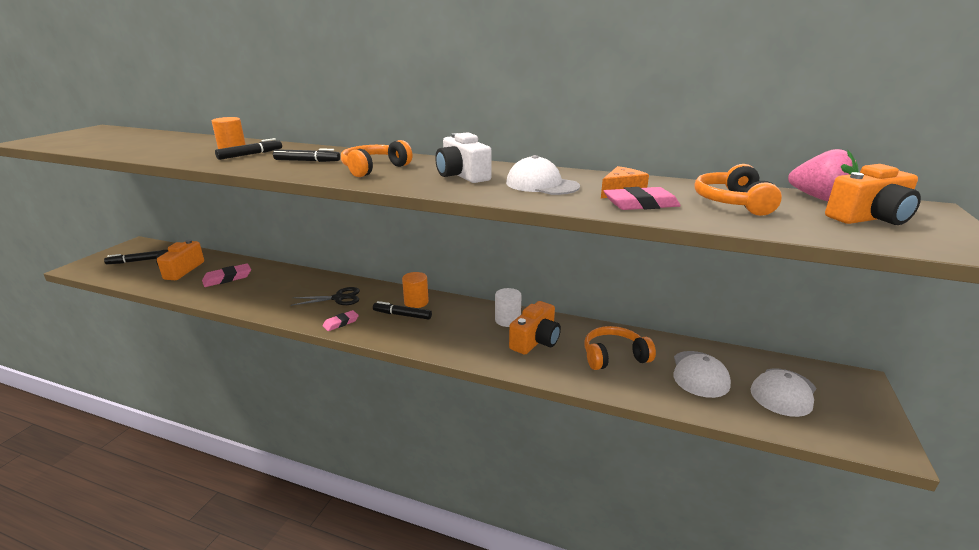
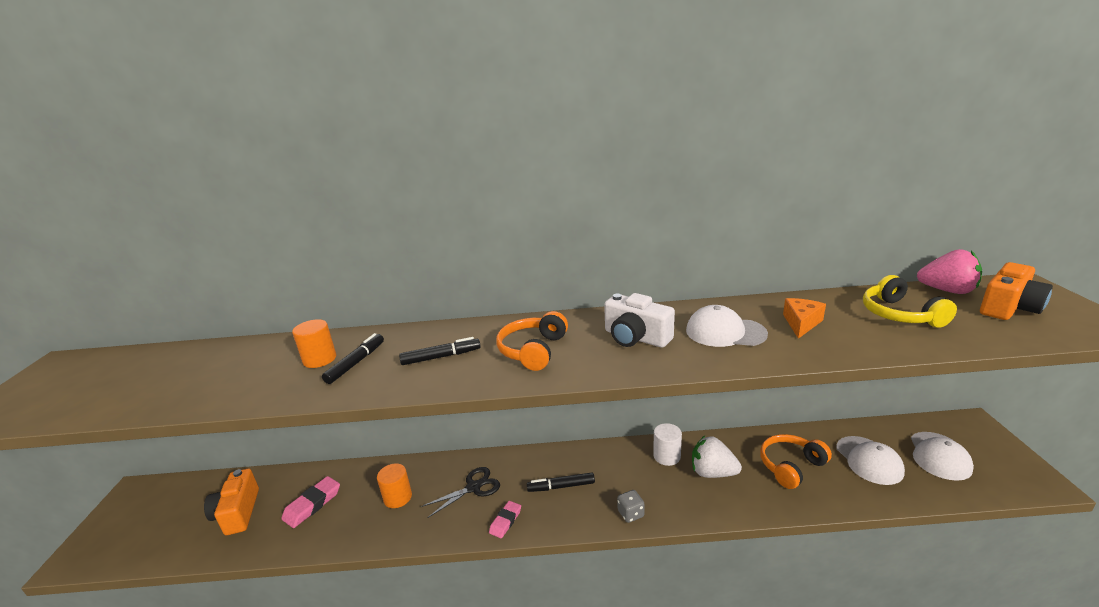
camera: 20 degrees left, 0 degrees up
black marker [104,250,161,264] -> none
orange cylinder [402,272,429,308] -> orange cylinder moved to [377,463,412,508]
orange camera [509,301,561,354] -> white strawberry [692,436,742,478]
pink eraser [604,187,681,210] -> none
orange headphones [695,164,782,216] -> yellow headphones [863,275,957,328]
none -> grey dice [617,490,645,523]

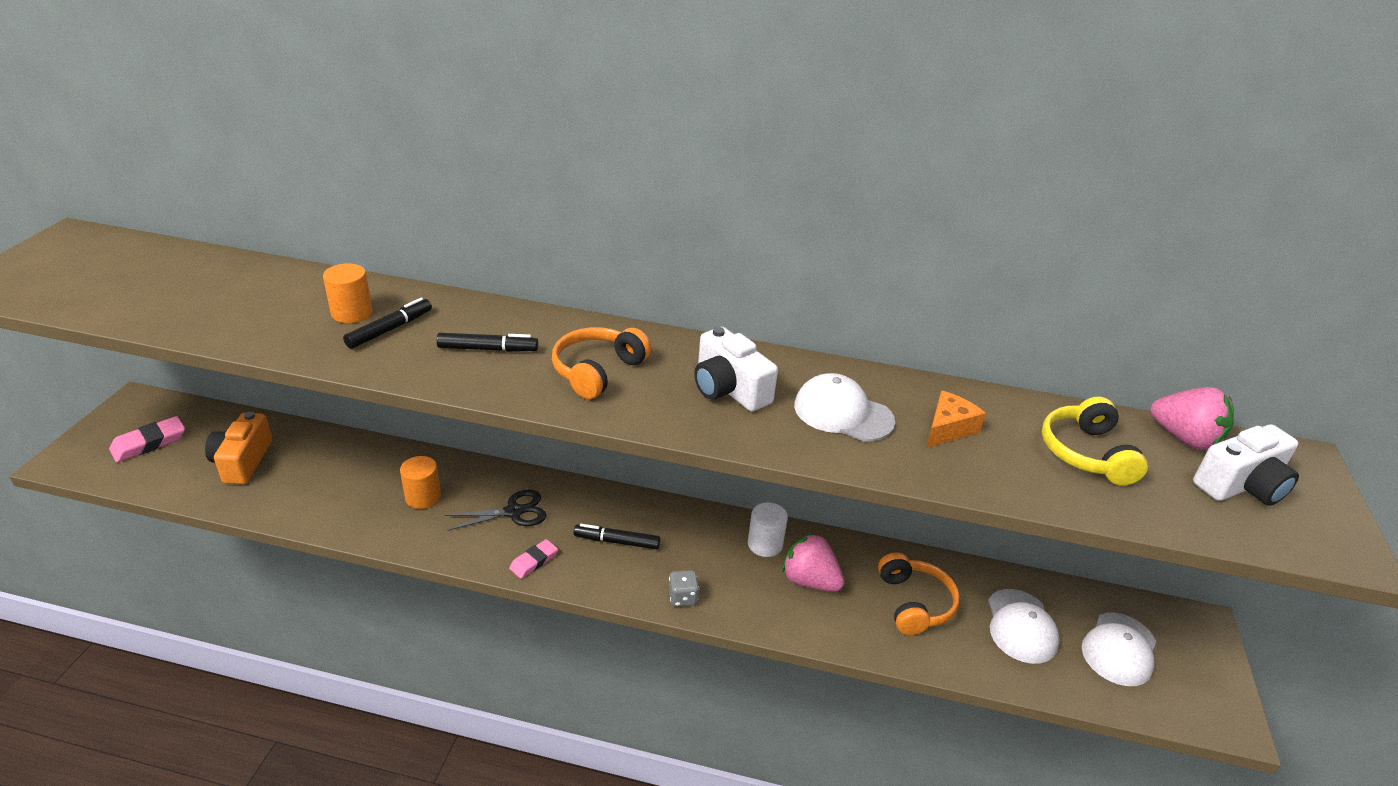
camera: 10 degrees right, 10 degrees up
pink eraser [281,476,340,528] -> pink eraser moved to [109,416,185,462]
white strawberry [692,436,742,478] -> pink strawberry [782,533,845,592]
orange headphones [760,434,832,489] -> orange headphones turned 105 degrees clockwise [878,553,960,635]
orange camera [980,262,1053,320] -> white camera [1193,424,1299,506]

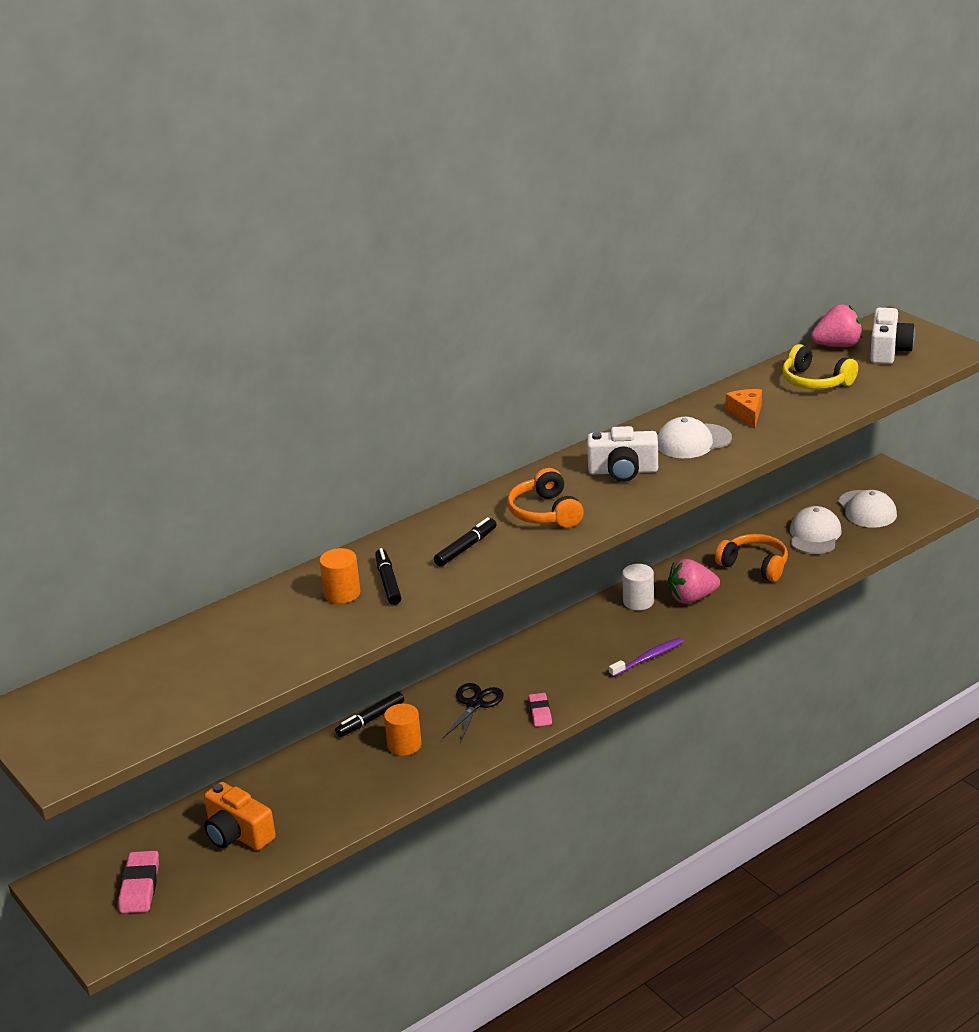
camera: 45 degrees left, 5 degrees down
black marker [574,524,660,549] -> black marker moved to [335,692,404,737]
grey dice [669,570,699,606] -> purple toothbrush [609,638,684,677]
white cap [988,589,1060,664] -> white cap turned 120 degrees counterclockwise [790,506,842,554]

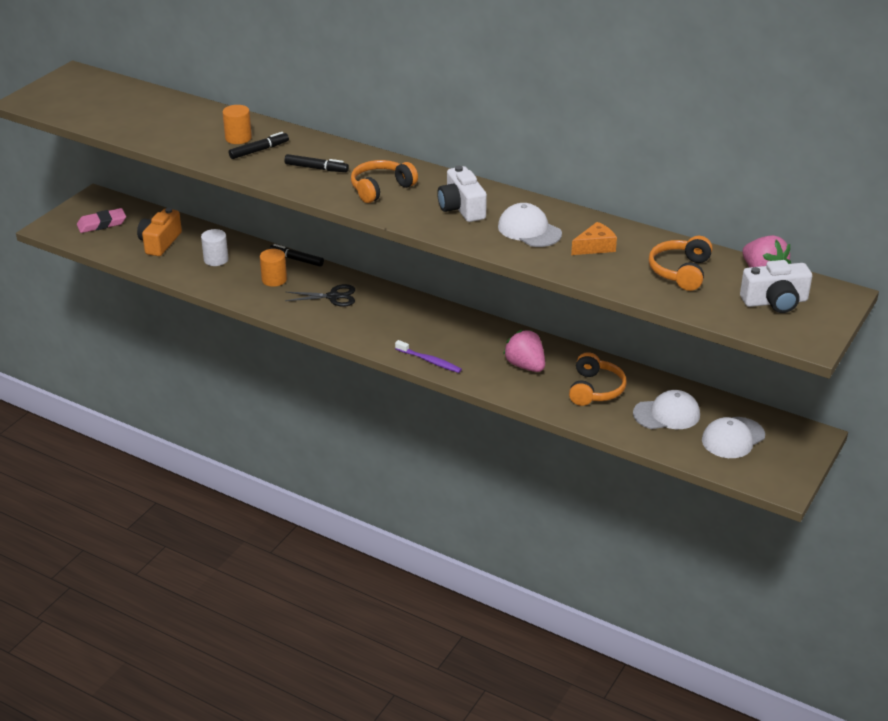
camera: 65 degrees right, 5 degrees up
pink eraser [528,693,552,727] -> none
white cylinder [622,564,654,610] -> white cylinder moved to [201,229,229,266]
yellow headphones [782,344,858,389] -> orange headphones [649,236,713,291]

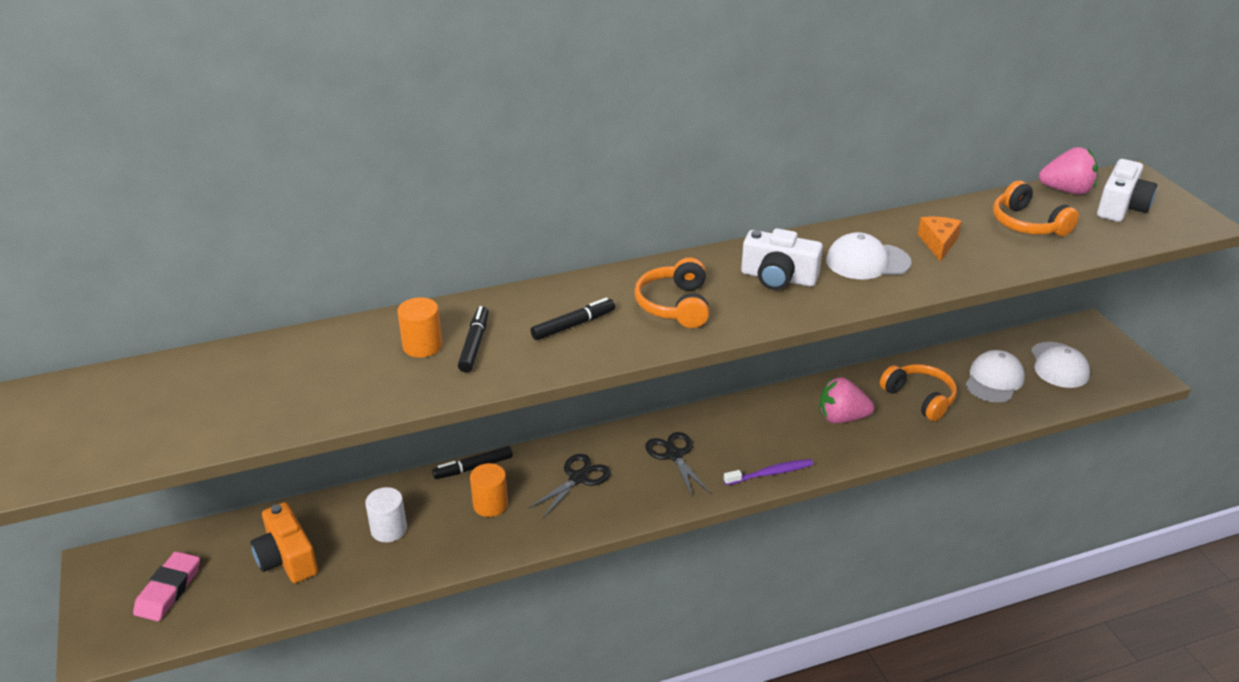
camera: 50 degrees left, 0 degrees up
none -> black scissors [645,432,710,496]

